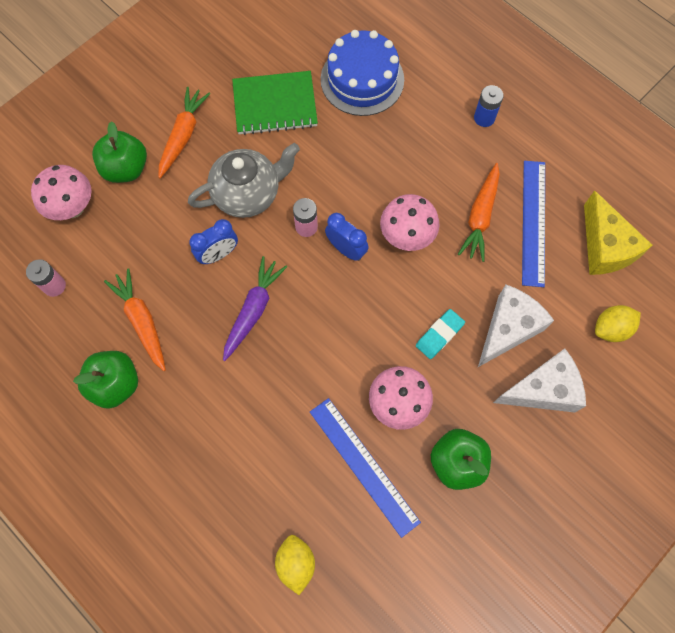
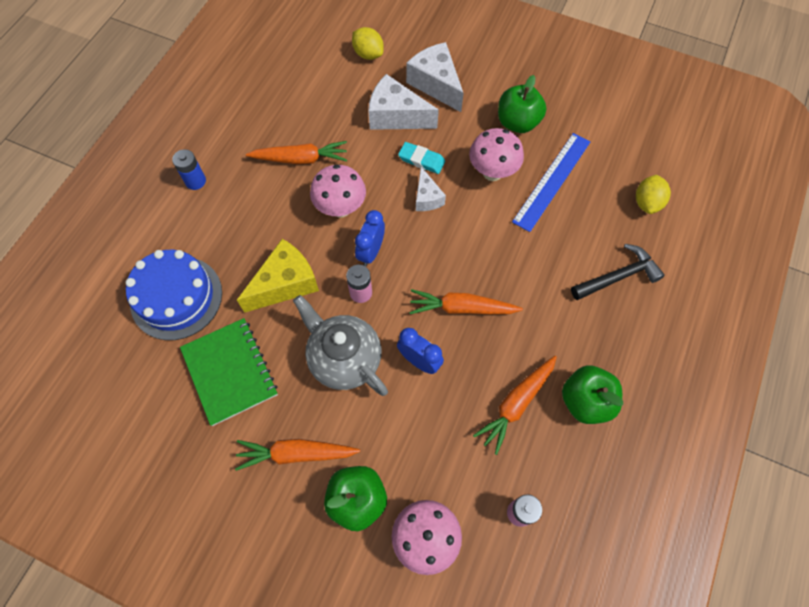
camera: 110 degrees left, 5 degrees down
purple carrot [223,256,287,361] -> orange carrot [409,289,523,314]
yellow lemon [275,535,315,595] -> yellow lemon turned 45 degrees counterclockwise [636,175,671,214]
blue ruler [522,161,545,287] -> none
yellow cheese [584,190,653,275] -> yellow cheese moved to [237,239,319,313]
none -> white cheese [416,167,446,211]
none -> black hammer [571,244,665,300]

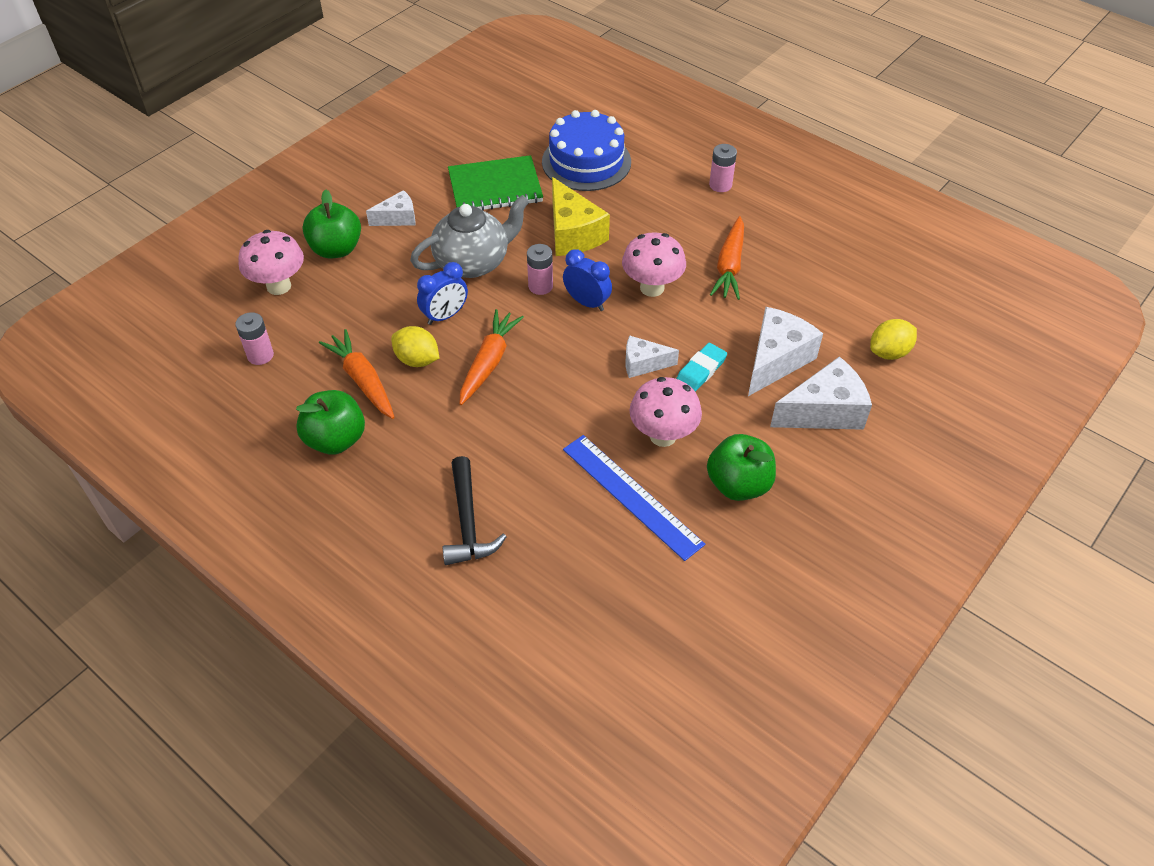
camera: 105 degrees right, 15 degrees down
blue battery [172,149,206,190] -> pink battery [709,144,737,192]
orange carrot [235,439,360,471] -> white cheese [366,190,415,226]
yellow lemon [636,175,671,214] -> yellow lemon moved to [391,326,439,367]

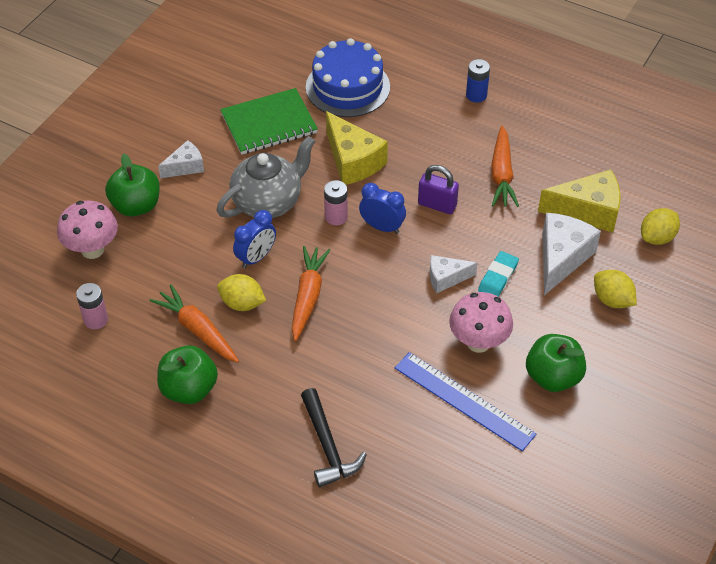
camera: 10 degrees left, 0 degrees up
pink mushroom [622,232,686,297] -> purple padlock [418,165,459,214]
pink battery [709,144,737,192] -> blue battery [466,59,490,103]
white cheese [770,357,872,430] -> yellow lemon [594,270,637,308]
none -> yellow cheese [538,169,621,232]

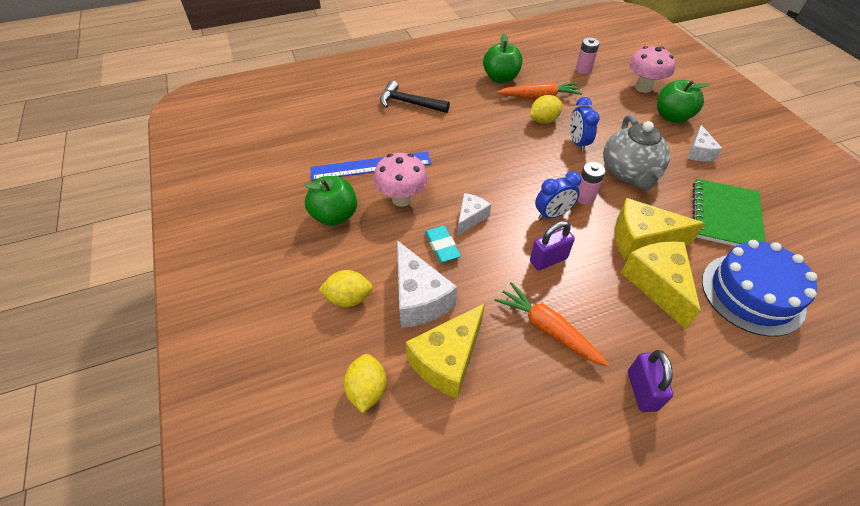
camera: 130 degrees right, 0 degrees up
orange carrot [292,246,330,341] -> none
blue battery [466,59,490,103] -> none
none -> yellow cheese [621,241,701,329]
none -> purple padlock [628,350,673,412]

